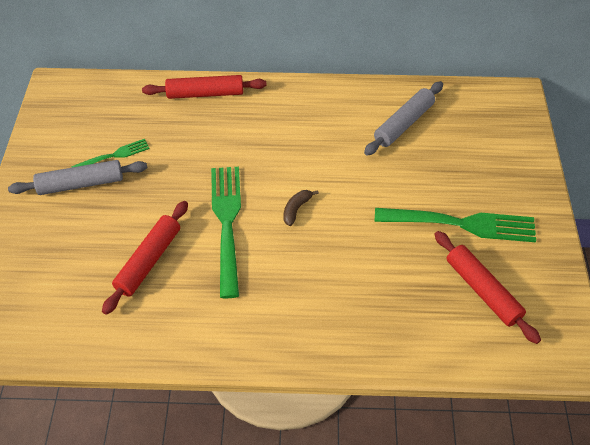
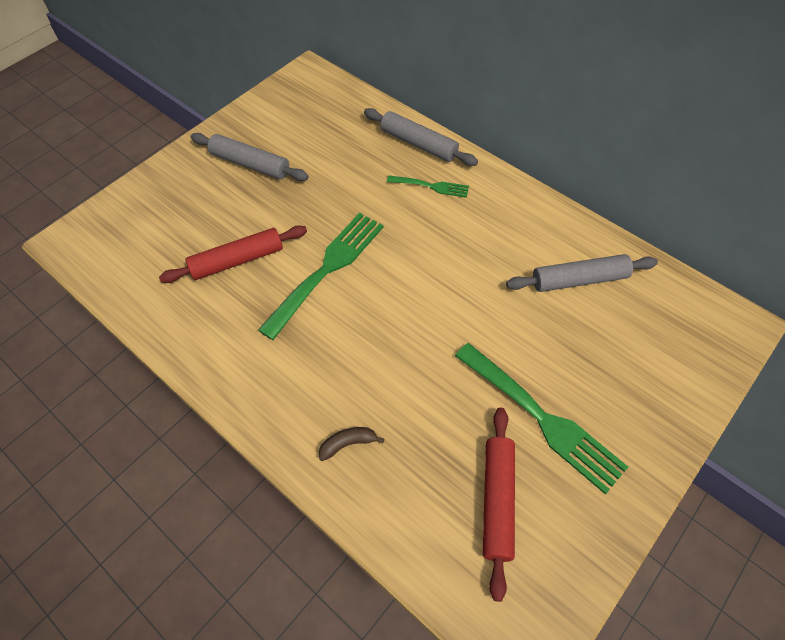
camera: 40 degrees right, 5 degrees up
green fork [71,139,150,167] -> green fork moved to [387,175,469,198]
red rolling pin [142,75,267,99] -> grey rolling pin [364,108,478,166]
brown banana [283,190,319,226] -> brown banana moved to [319,427,384,461]

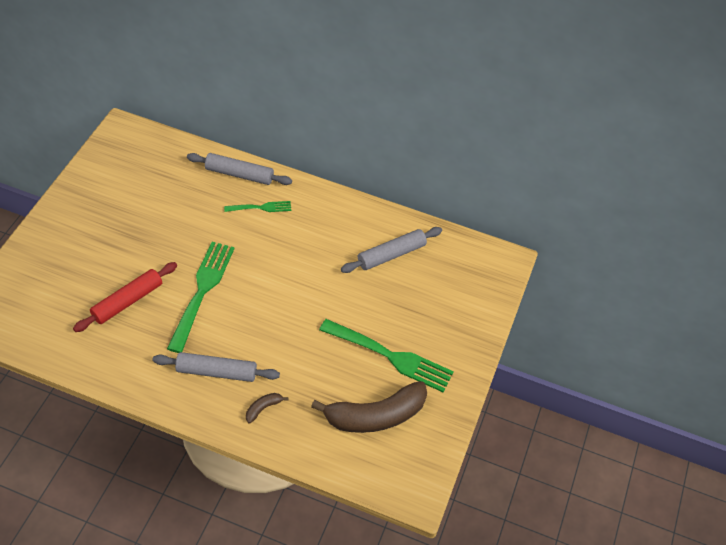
camera: 25 degrees left, 5 degrees down
grey rolling pin [191,133,309,181] -> grey rolling pin moved to [153,352,280,382]
red rolling pin [483,408,515,602] -> brown banana [311,381,427,433]

